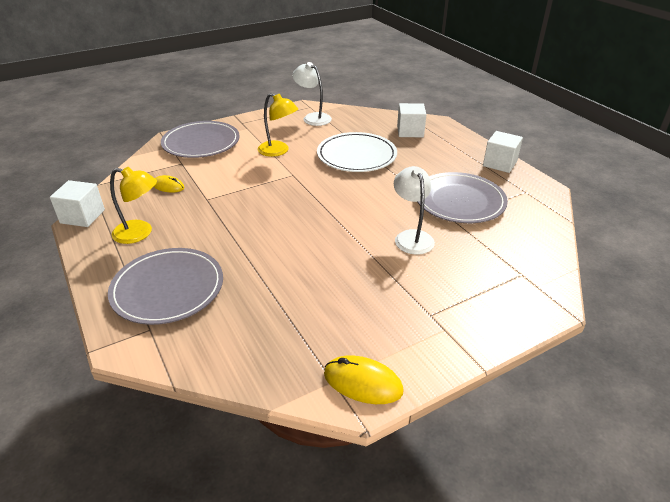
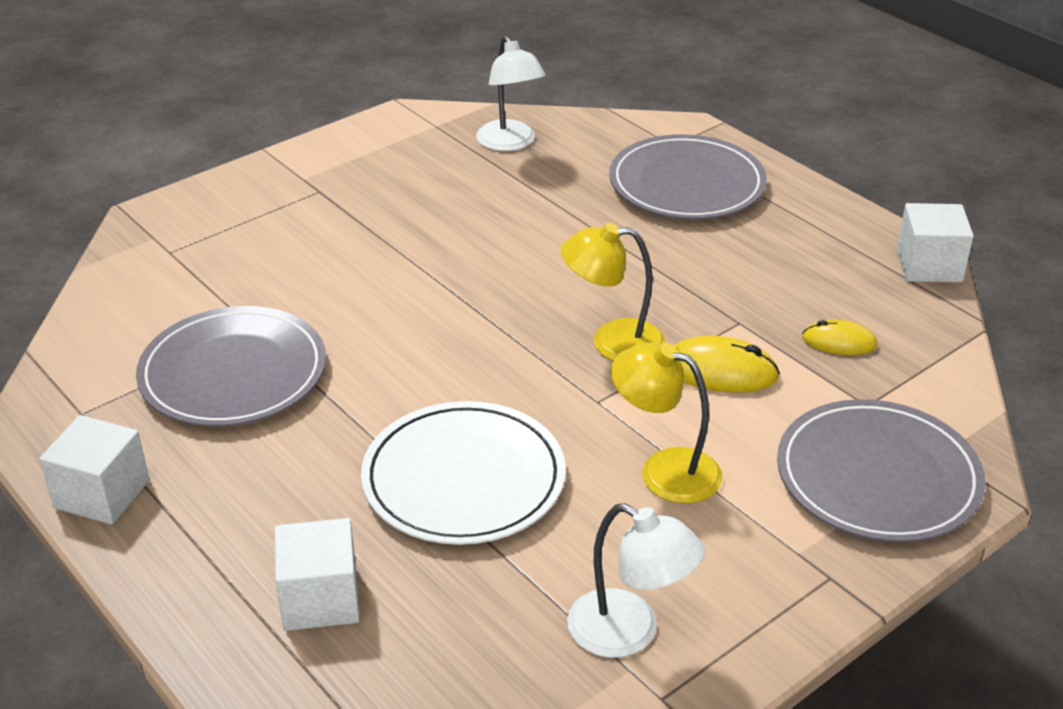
camera: 170 degrees right, 0 degrees up
yellow lamp [110,167,157,244] -> yellow lamp moved to [561,223,665,361]
yellow mouse [324,356,404,404] -> yellow mouse moved to [674,336,780,393]
white lamp [394,166,435,255] -> white lamp moved to [476,35,546,151]

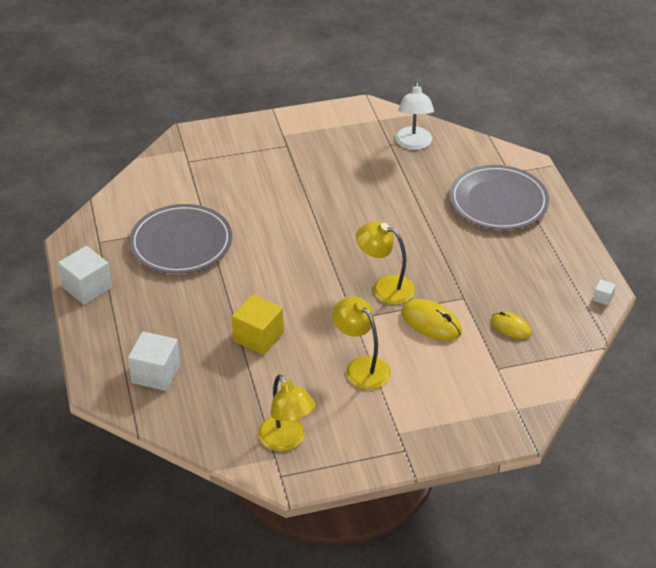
camera: 25 degrees right, 5 degrees up
white plate [361,401,566,545] -> yellow cube [232,294,284,355]
white lamp [567,503,705,658] -> yellow lamp [258,374,316,451]
grey plate [777,399,985,542] -> none
white cube [897,203,974,283] -> white cube [593,279,616,305], size x0.45

